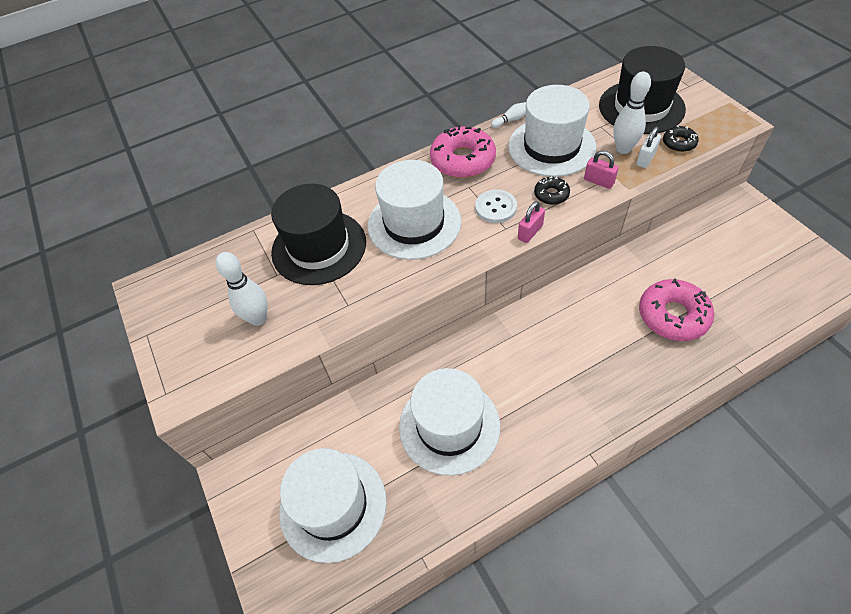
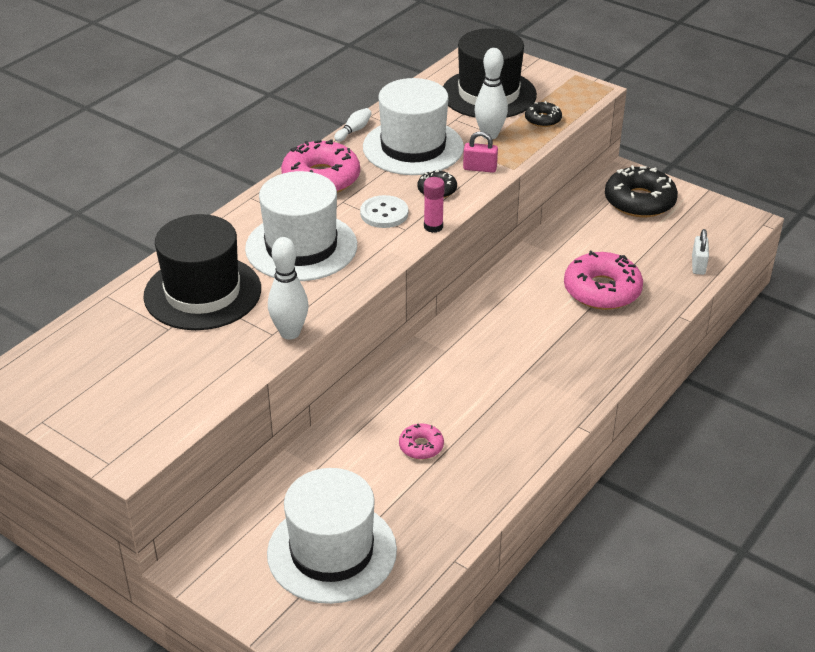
camera: 30 degrees left, 15 degrees down
white bowling pin [216,252,268,326] -> white bowling pin moved to [268,237,308,340]
white hat [399,368,500,476] -> pink donut [399,423,444,459]
pink padlock [518,201,545,243] -> pink glue stick [424,177,445,233]
white padlock [636,126,661,168] -> white padlock moved to [692,229,709,275]
none -> black donut [605,165,678,217]

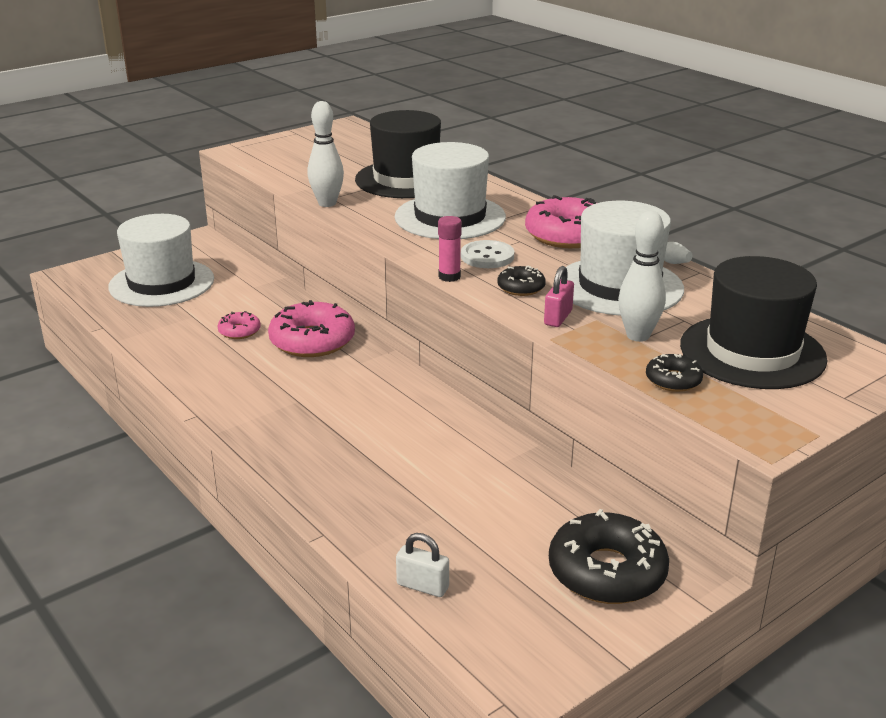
camera: 105 degrees right, 10 degrees down
pink donut [564,251,643,310] -> pink donut moved to [268,300,355,357]

